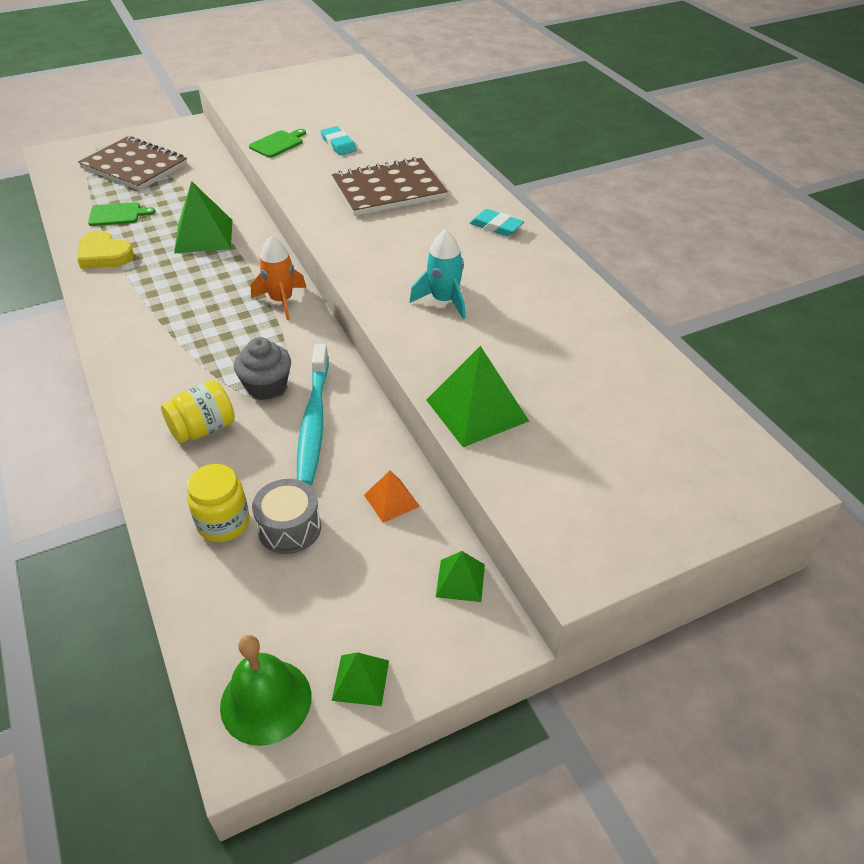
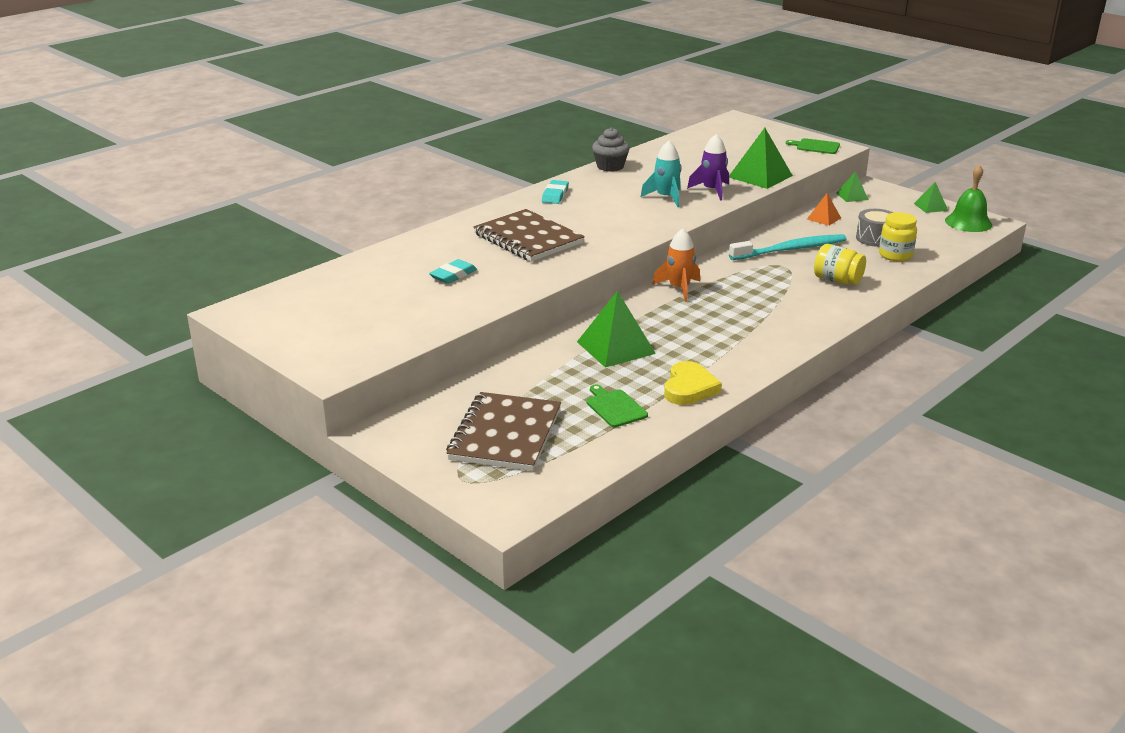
camera: 110 degrees left, 15 degrees down
grey cupcake [234,337,291,400] -> grey cupcake moved to [592,128,630,171]
green cutting board [249,129,306,158] -> green cutting board moved to [786,138,840,154]
none -> purple rocket [687,134,729,201]

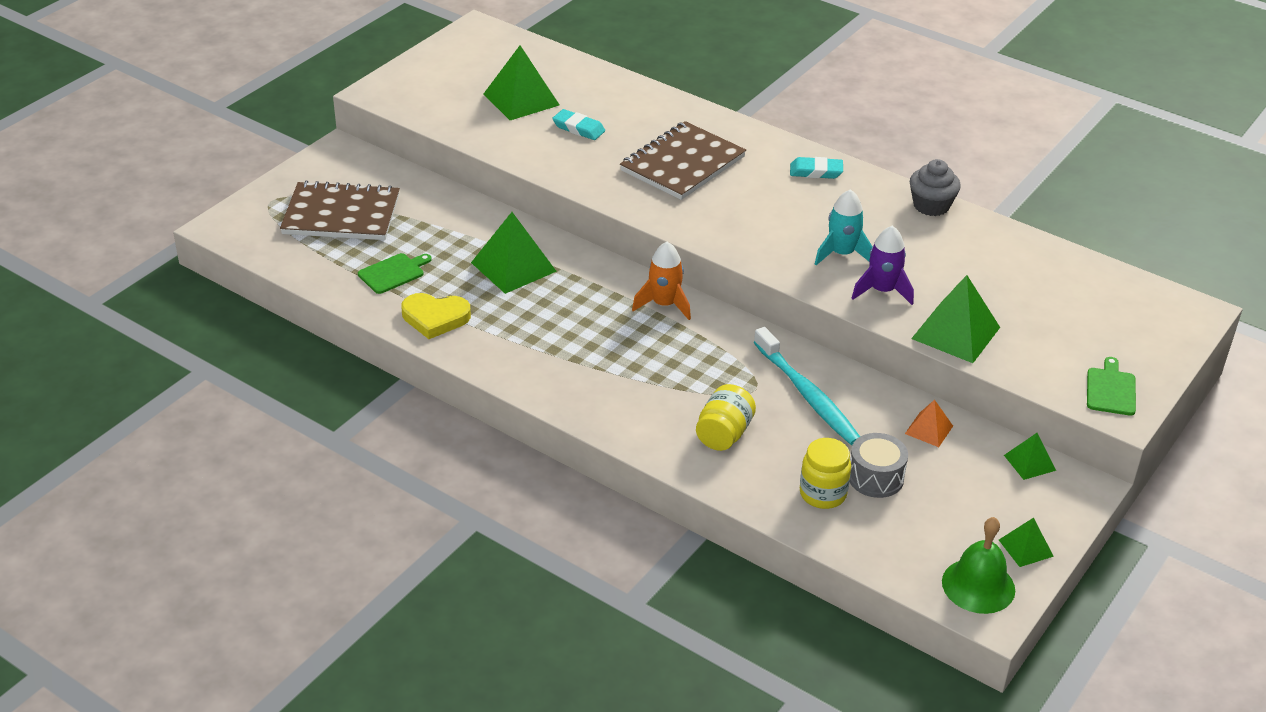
camera: 80 degrees right, 10 degrees up
none -> green pyramid [484,46,559,120]

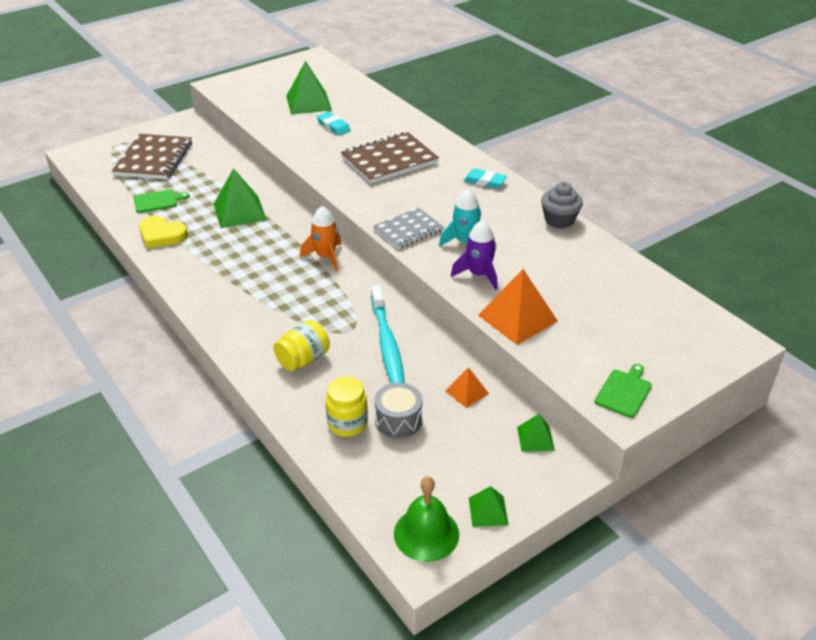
camera: 20 degrees right, 0 degrees up
brown notebook [280,181,400,240] -> brown notebook turned 75 degrees clockwise [112,134,192,180]
green pyramid [911,275,1000,363] -> orange pyramid [478,269,558,345]
none -> grey notebook [373,208,444,249]

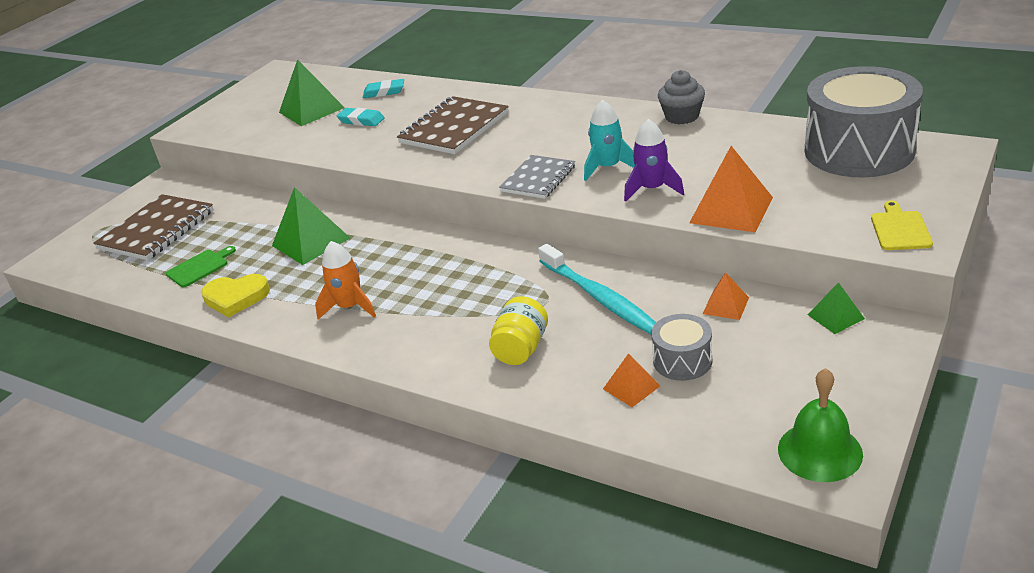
camera: 20 degrees left, 5 degrees down
brown notebook [112,134,192,180] -> brown notebook turned 45 degrees clockwise [93,194,214,261]
orange rocket [300,206,342,271] -> orange rocket moved to [315,241,376,319]
yellow jar [325,377,368,437] -> orange pyramid [603,353,660,407]
turquoise eraser [463,169,507,189] -> turquoise eraser moved to [362,79,404,98]
green pyramid [469,486,508,527] -> none
green cutting board [595,364,652,418] -> yellow cutting board [871,201,933,250]
none -> grey drum [805,66,923,178]

